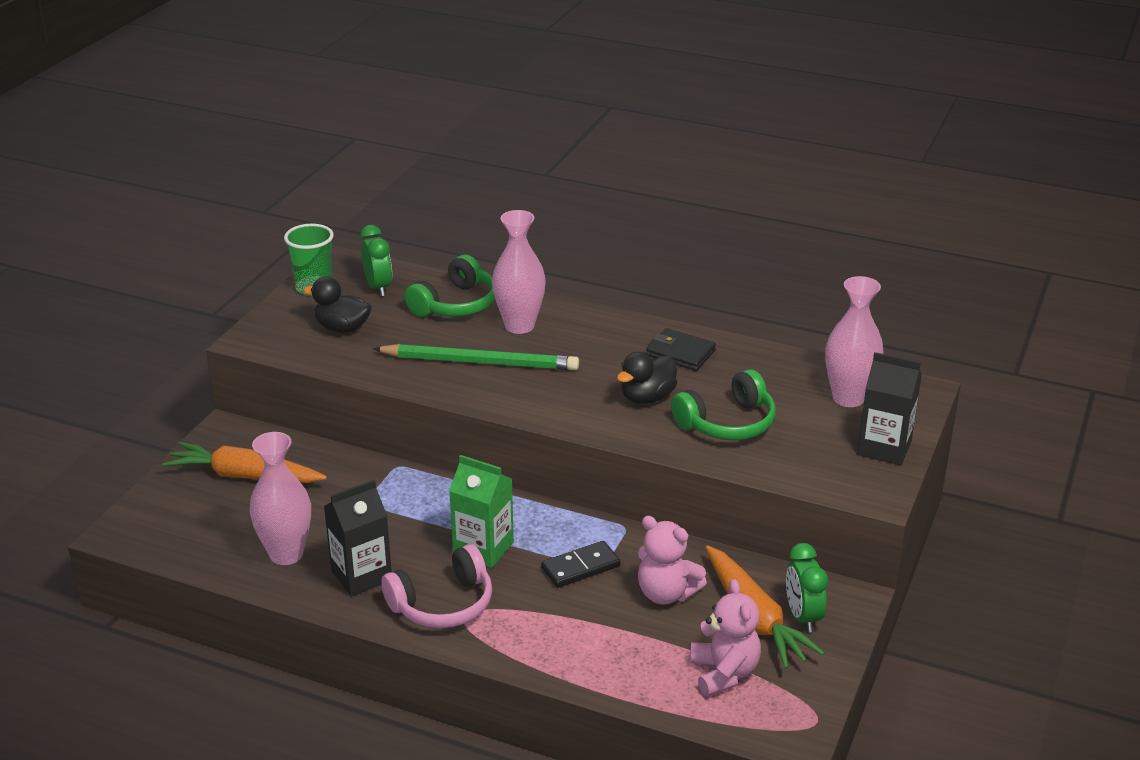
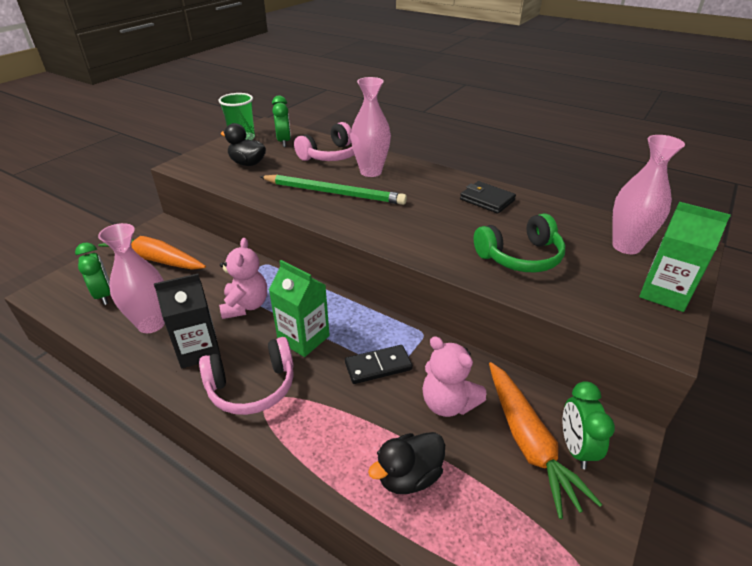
camera: 10 degrees right, 5 degrees up
green headphones [404,255,495,317] -> pink headphones [294,122,355,161]
black duck [617,352,677,404] -> black duck moved to [368,432,445,494]
pink teddy bear [690,579,761,697] -> pink teddy bear moved to [219,238,267,319]
black carton [857,352,922,465] -> green carton [639,202,731,312]
none -> green clock [75,242,111,305]

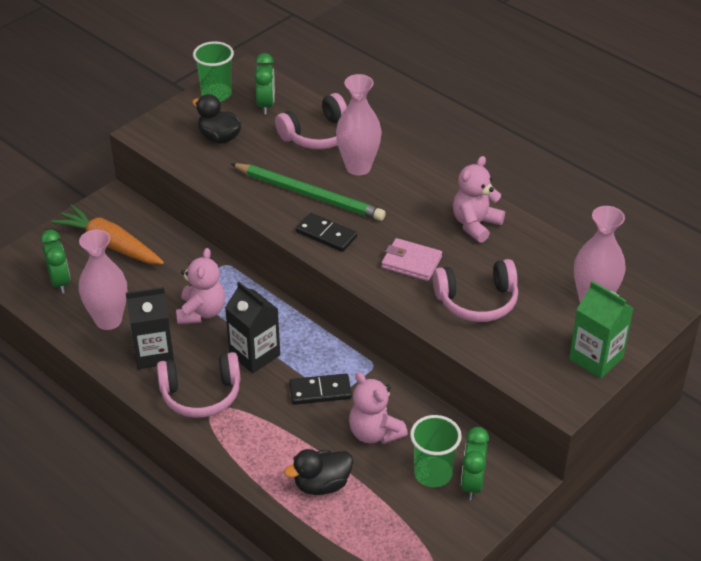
camera: 10 degrees right, 5 degrees up
green carton [269,260,330,357] -> black carton [225,282,280,373]
black wallet [460,181,516,214] -> pink teddy bear [453,156,505,243]
green headphones [474,213,565,272] -> pink headphones [433,259,518,322]
orange carrot [489,362,602,519] -> green cup [410,415,462,487]
none -> black domino [296,213,357,252]
none -> pink wallet [381,238,442,281]

